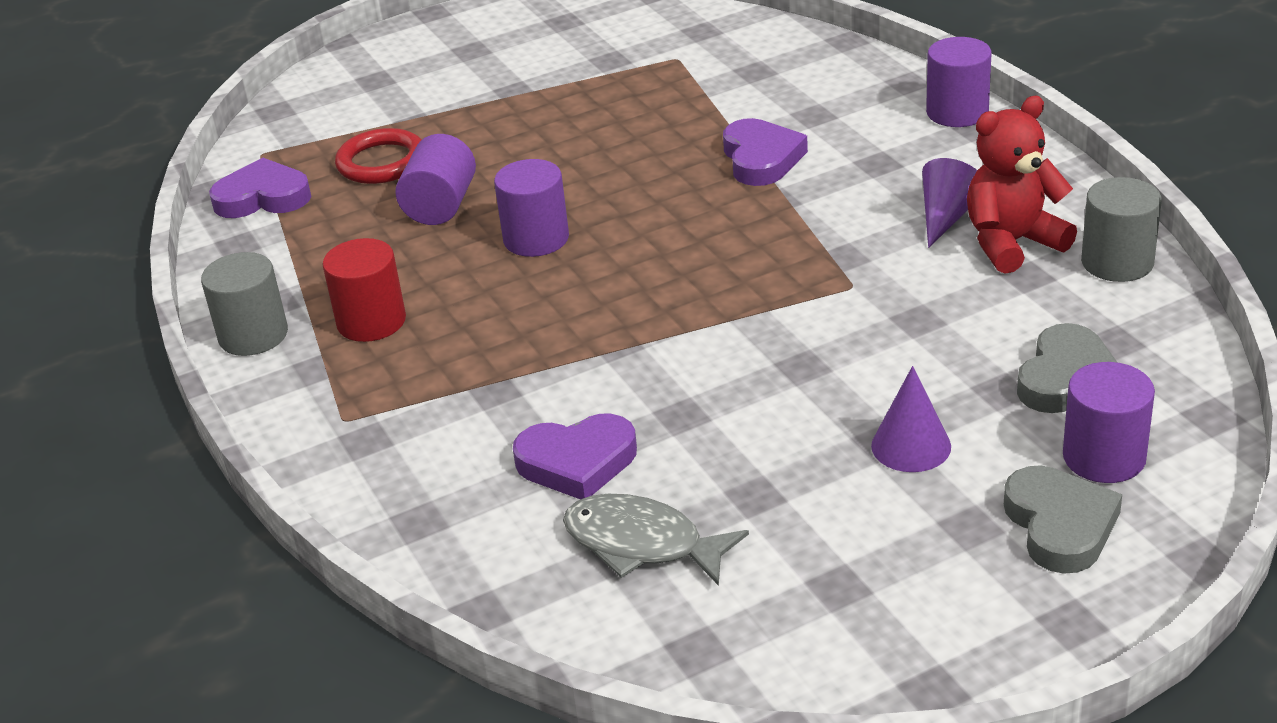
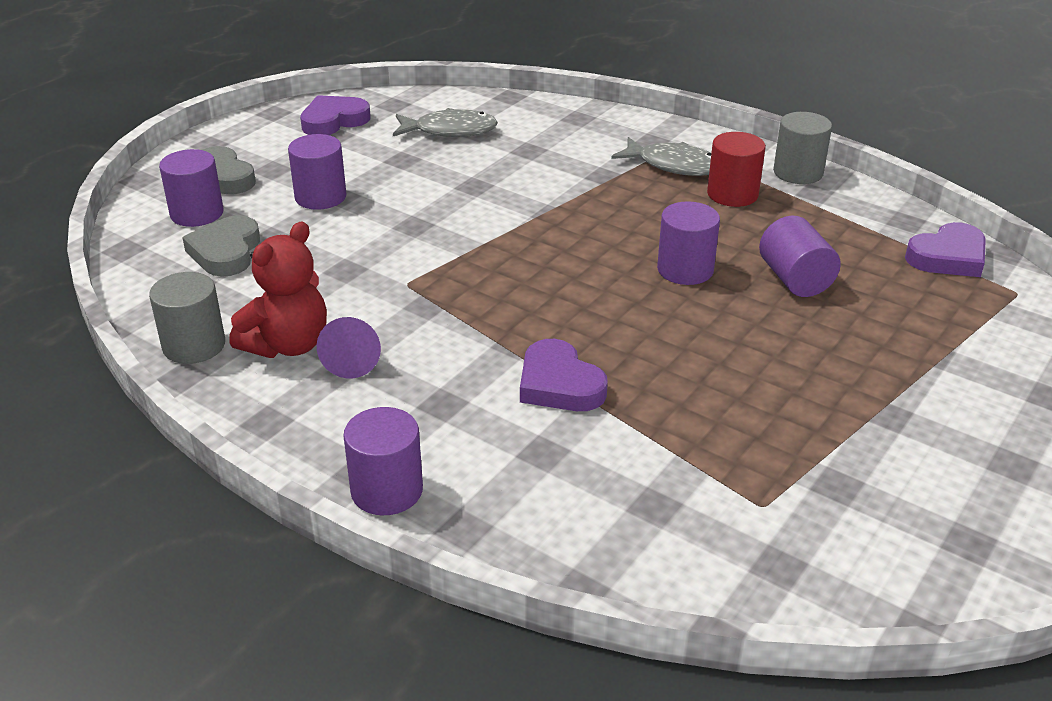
camera: 150 degrees right, 0 degrees up
red ring [335,128,422,184] -> none
purple heart [513,413,637,499] -> purple heart moved to [300,95,371,135]
purple cone [871,366,951,472] -> purple cylinder [288,134,346,210]
none -> grey fish [611,137,711,176]

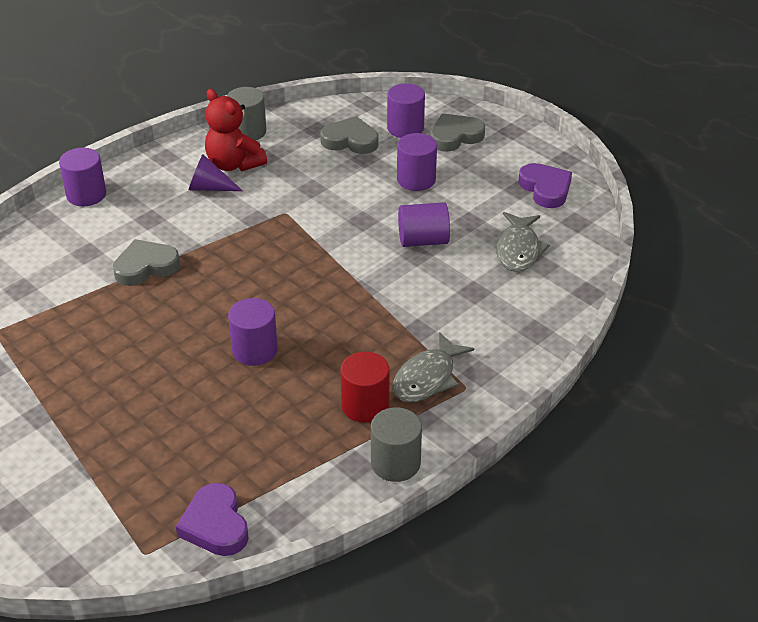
camera: 100 degrees right, 5 degrees up
purple heart [520,339,608,411] -> grey heart [113,239,180,286]
purple cylinder [759,216,841,297] -> purple cylinder moved to [398,202,450,247]

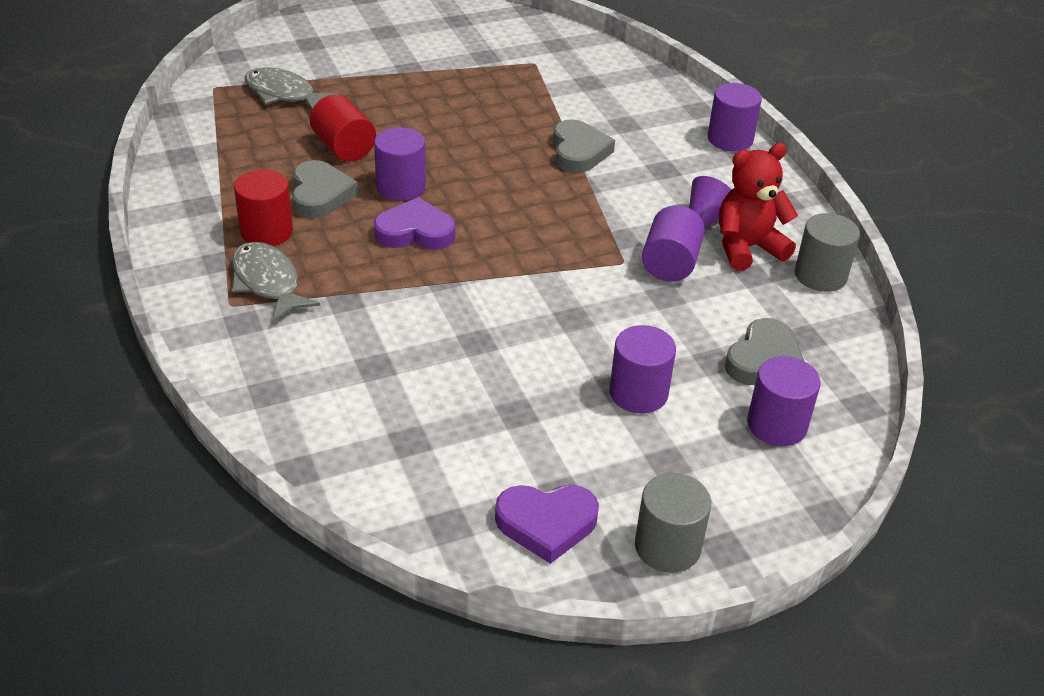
camera: 110 degrees right, 0 degrees up
purple heart [176,483,249,556] -> purple heart moved to [374,197,456,250]
grey cylinder [371,407,422,482] -> grey cylinder moved to [635,473,711,573]
purple cylinder [398,202,450,247] -> purple cylinder moved to [642,205,705,282]
grey heart [431,113,485,152] -> grey heart moved to [292,160,358,219]
grey fish [496,212,550,272] -> grey fish moved to [245,67,340,111]
none -> red cylinder [310,94,376,162]

